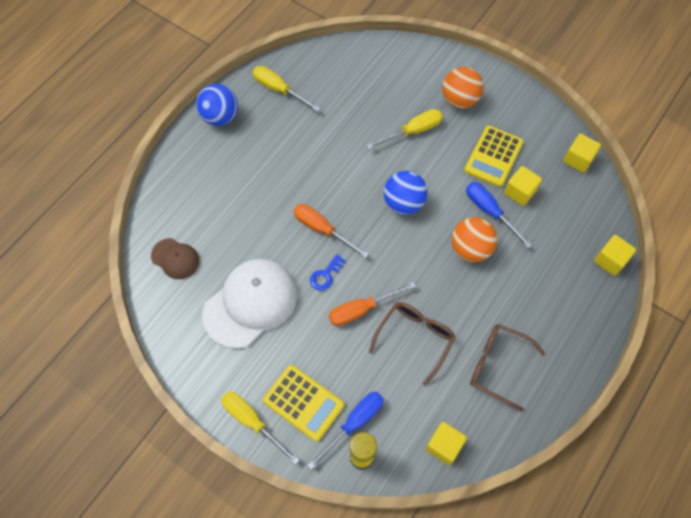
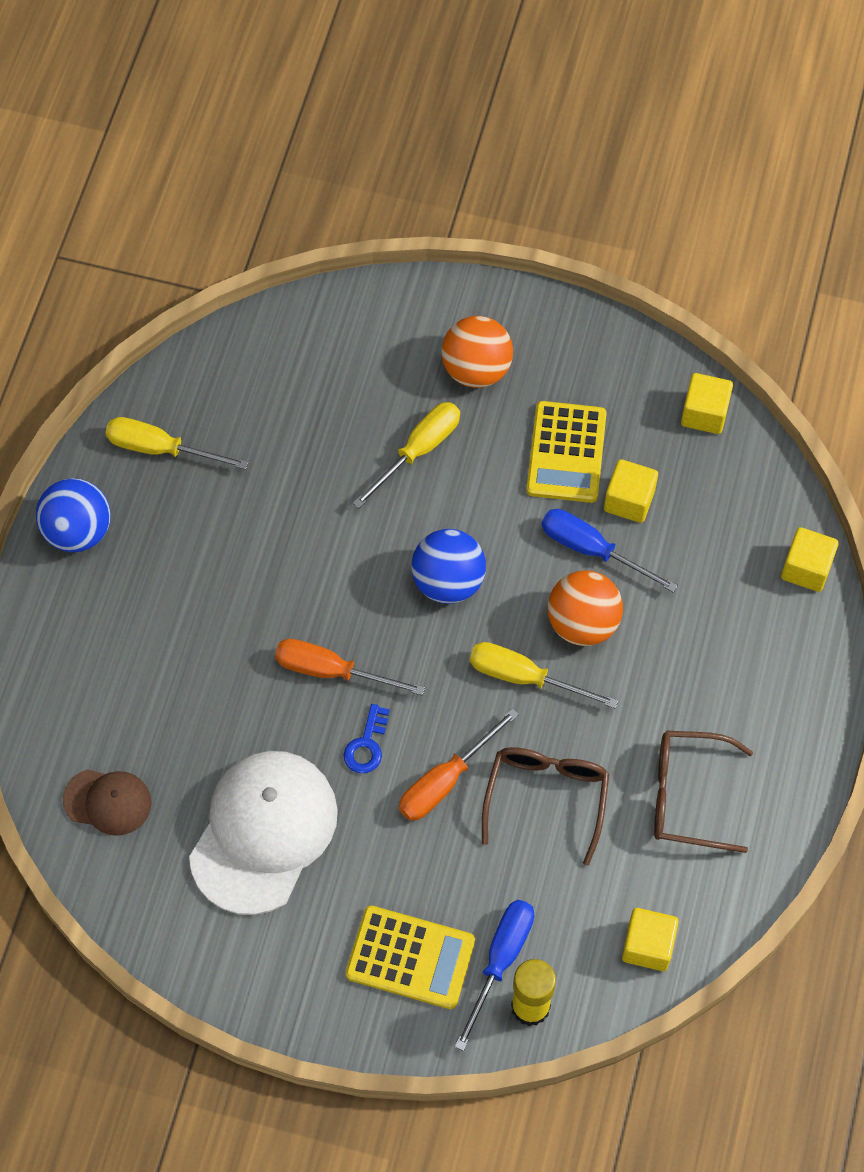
camera: 20 degrees left, 0 degrees up
yellow screwdriver [221,392,299,465] -> yellow screwdriver moved to [470,642,618,708]

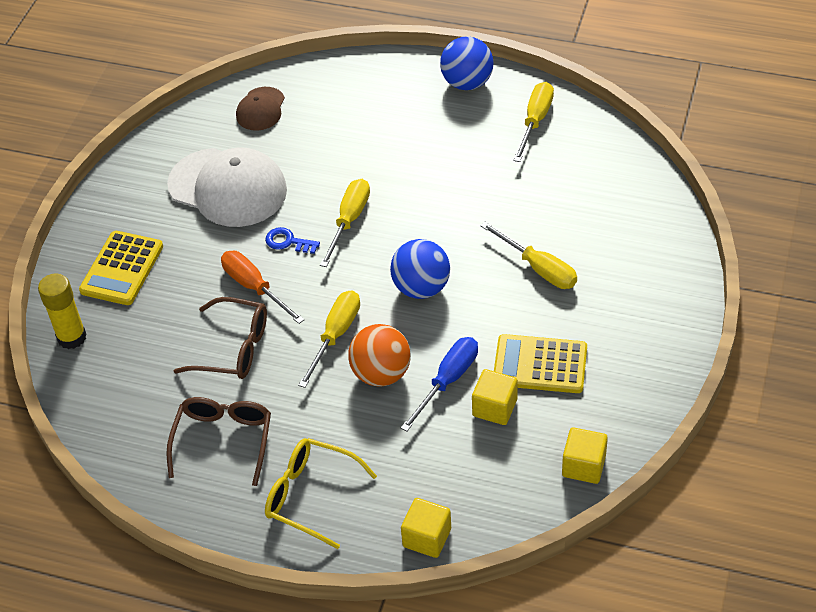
camera: 95 degrees right, 15 degrees down
orange screwdriver [275,639,425,696] -> yellow screwdriver [320,179,370,267]
orange ball [441,316,513,388] -> none
blue screwdriver [454,900,534,1051] -> none
yellow cube [622,908,679,971] -> none
none -> yellow glasses [265,438,377,549]

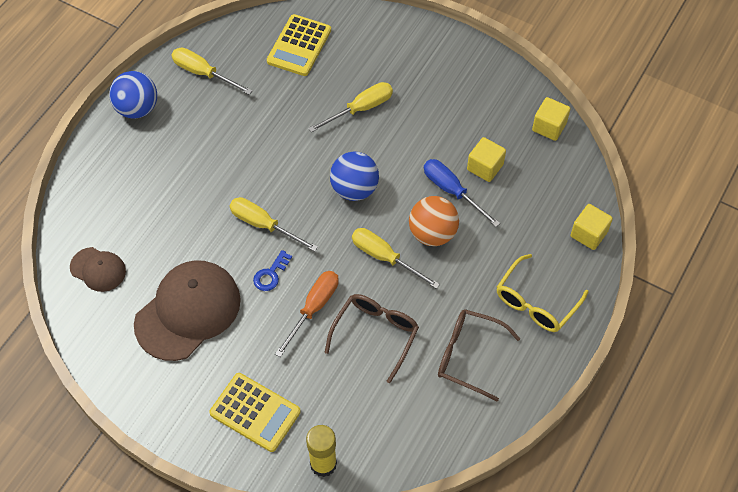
camera: 80 degrees left, 10 degrees up
white cap [167,147,287,227] -> brown cap [134,260,241,361]
orange screwdriver [221,251,304,324] -> orange screwdriver turned 150 degrees clockwise [275,271,339,357]
yellow calculator [494,334,587,393] -> yellow calculator moved to [267,14,331,76]

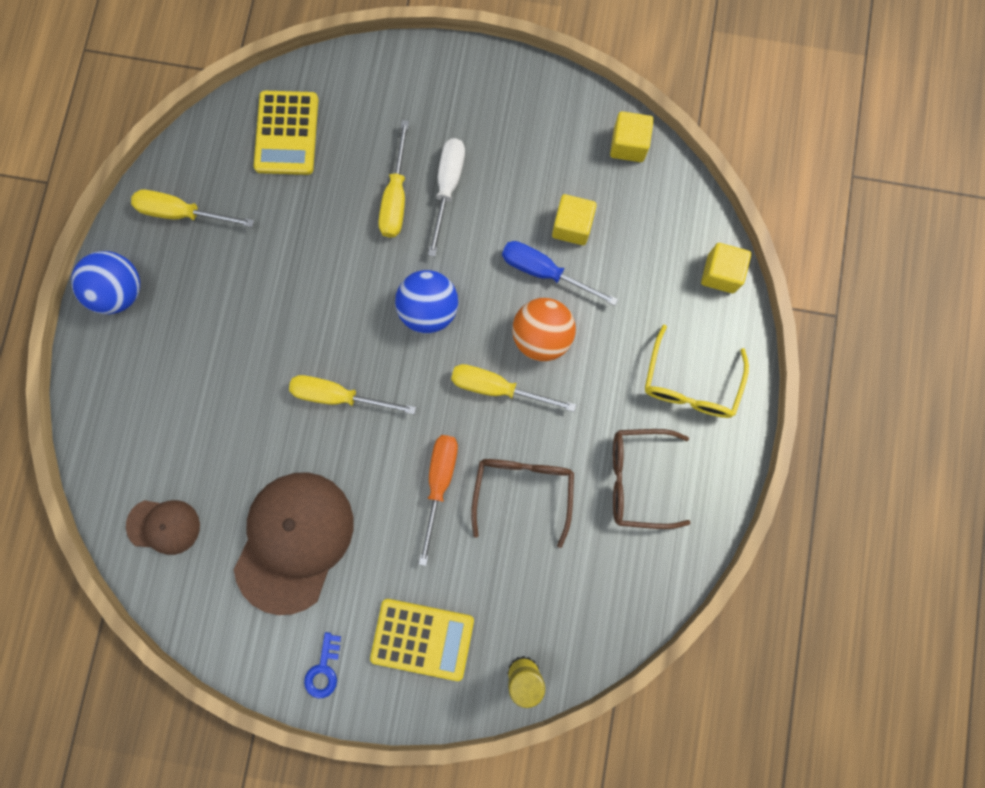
camera: 20 degrees left, 20 degrees up
blue key [253,250,292,291] -> blue key moved to [304,632,341,698]
yellow screwdriver [308,82,393,132] -> yellow screwdriver turned 150 degrees clockwise [378,120,409,238]
none -> white screwdriver [428,138,465,256]

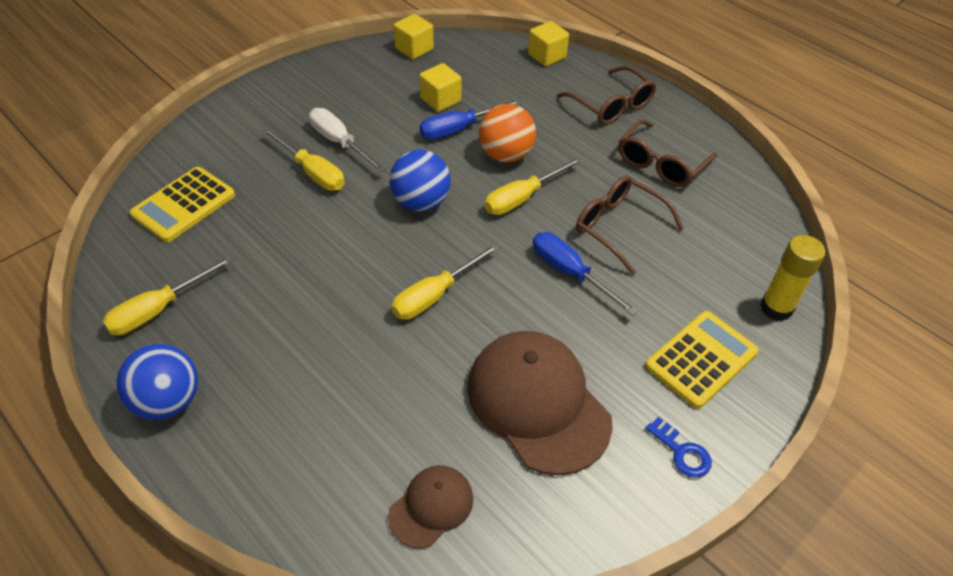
camera: 55 degrees left, 30 degrees down
yellow calculator [254,91,318,175] -> yellow calculator turned 90 degrees clockwise [130,167,235,242]
orange screwdriver [419,435,458,566] -> blue screwdriver [533,232,638,316]
yellow glasses [645,325,749,418] -> brown glasses [557,66,656,125]

